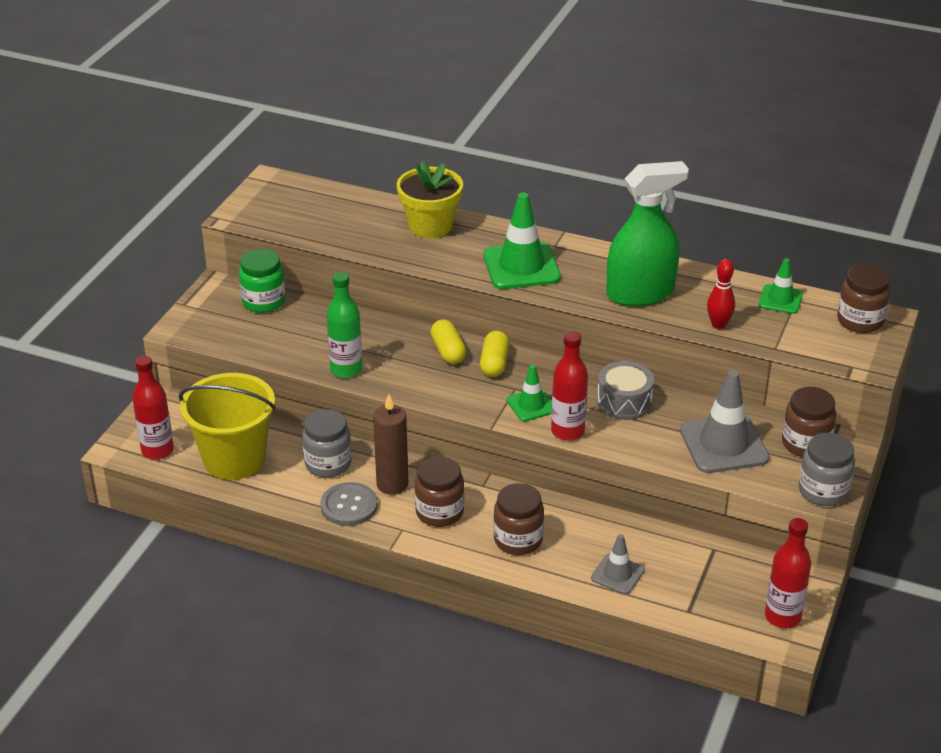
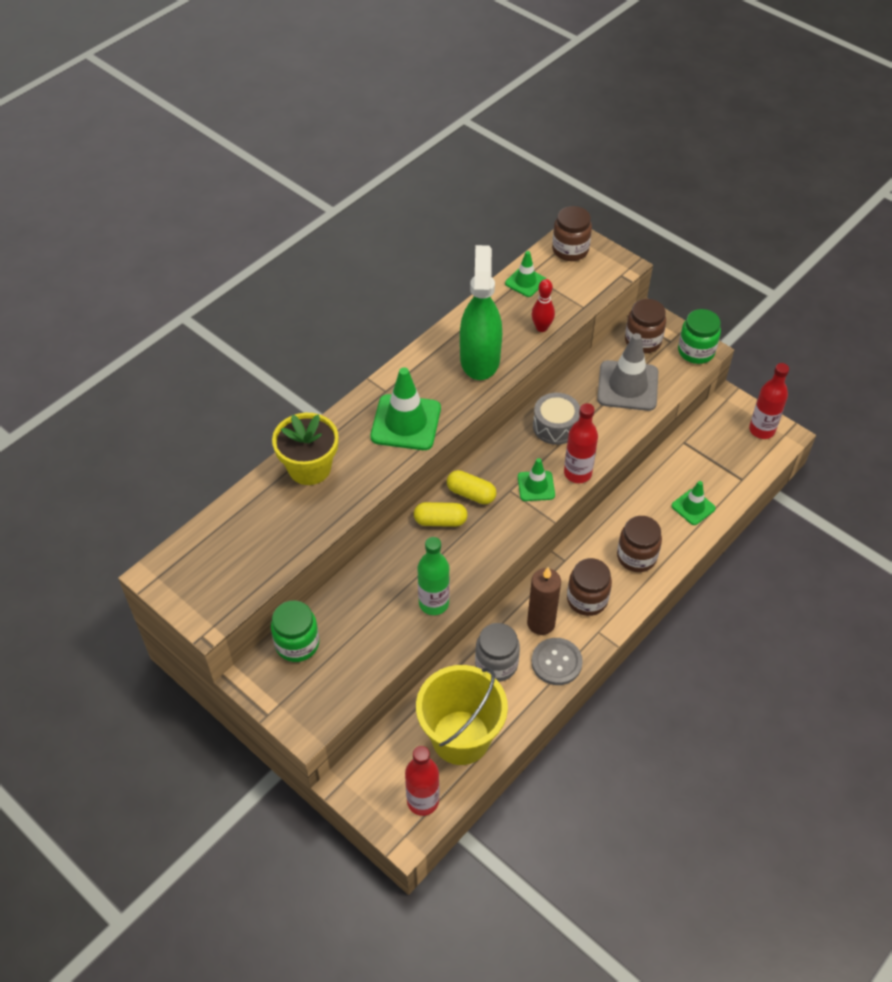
camera: 70 degrees left, 15 degrees up
grey traffic cone [591,534,645,594] -> green traffic cone [672,481,716,525]
grey jar [799,433,855,506] -> green jar [678,309,721,364]

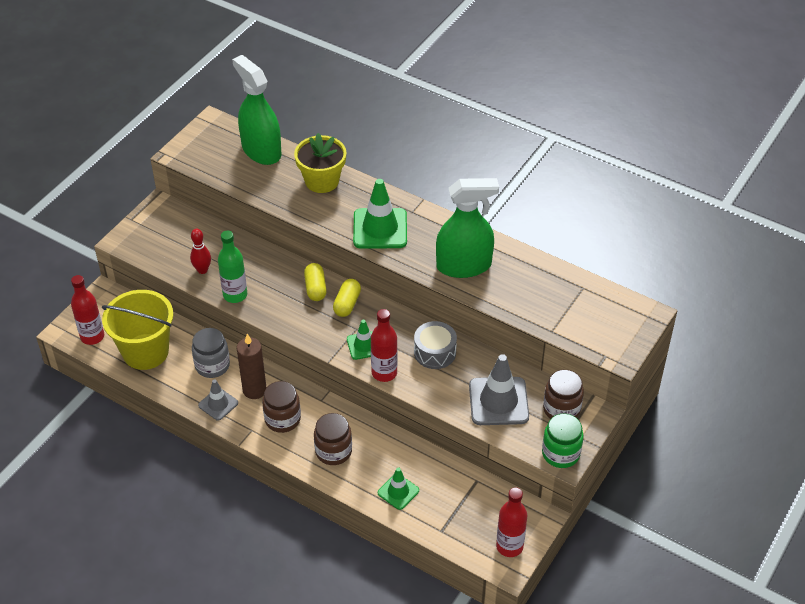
camera: 80 degrees right, 5 degrees down
green jar [271,601,319,662] -> none
green traffic cone [505,251,546,297] -> none
grey button [531,638,583,685] -> grey traffic cone [198,379,238,421]
red bowling pin [532,279,555,332] -> red bowling pin moved to [190,229,211,274]
brown jar [552,206,592,261] -> none
none -> green spray bottle [232,55,281,165]

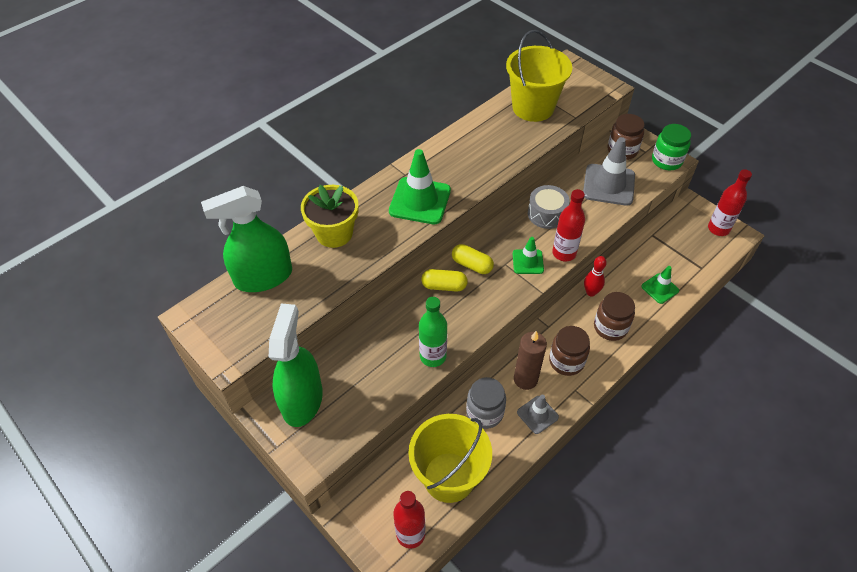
camera: 75 degrees left, 5 degrees up
red bowling pin [190,229,211,274] -> red bowling pin moved to [584,256,607,297]
green spray bottle [436,178,499,278] -> green spray bottle moved to [269,303,323,427]
none -> yellow bucket [506,30,572,122]

